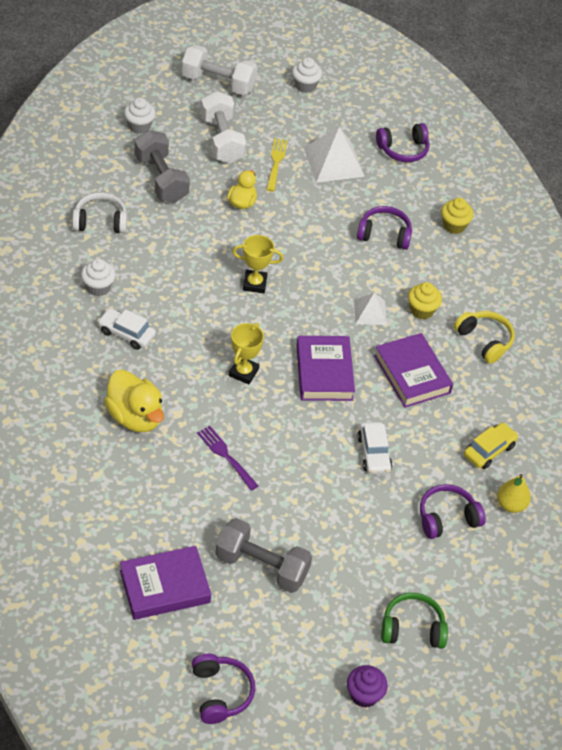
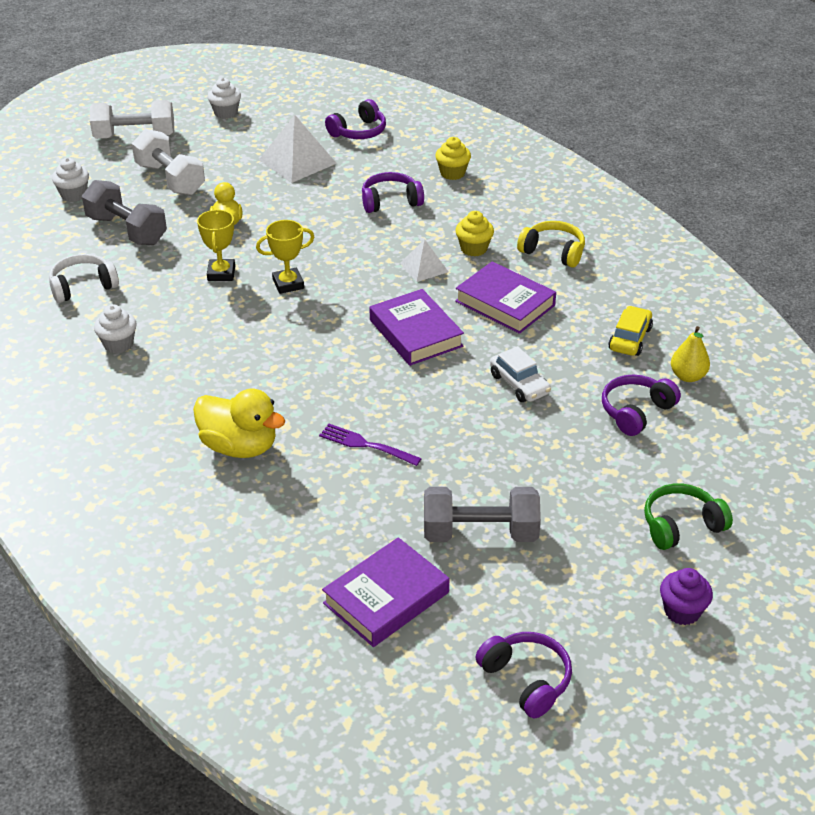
camera: 20 degrees left, 10 degrees down
white car [97,308,156,350] -> none
yellow trophy [229,323,264,385] -> yellow trophy moved to [197,210,235,281]
yellow fork [267,138,288,192] -> none

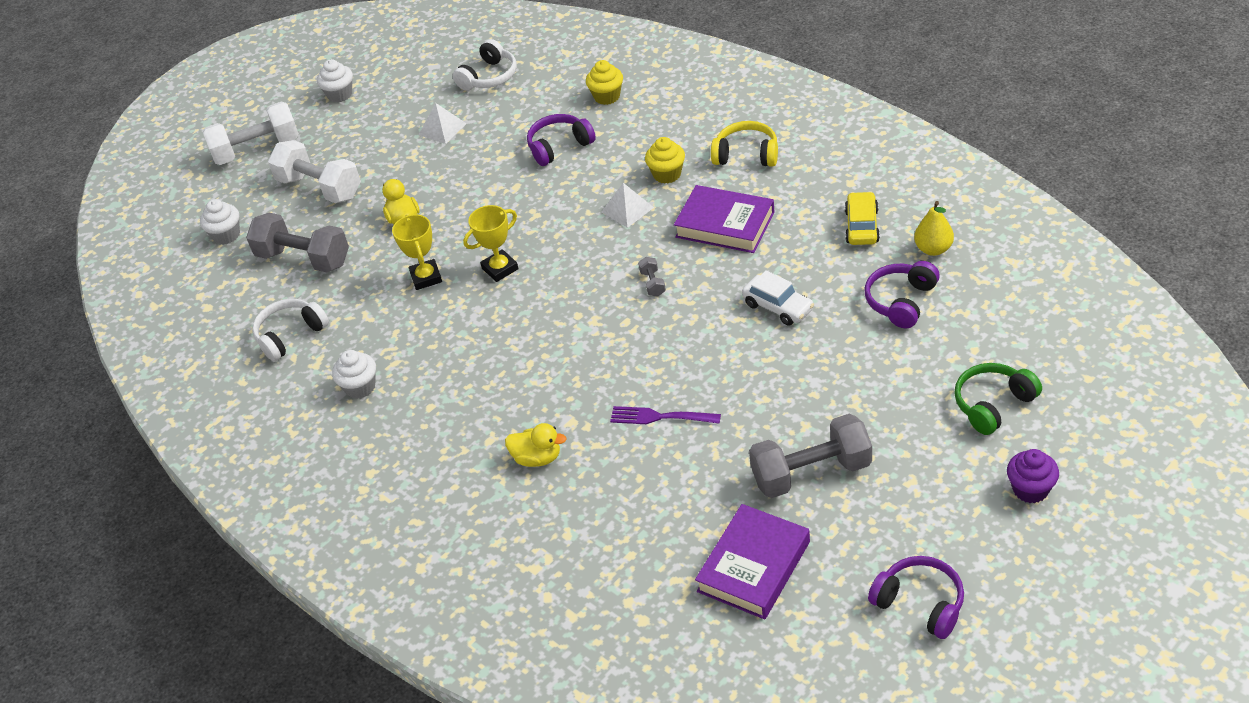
camera: 10 degrees left, 5 degrees up
yellow duck [193,389,285,458] -> yellow duck [505,423,567,467], size x0.60
white pyramid [259,115,337,183] -> white pyramid [419,103,467,144], size x0.58
purple headphones [325,99,386,139] -> white headphones [453,39,517,91]
purple book [370,289,464,366] -> grey dumbbell [638,257,666,297]

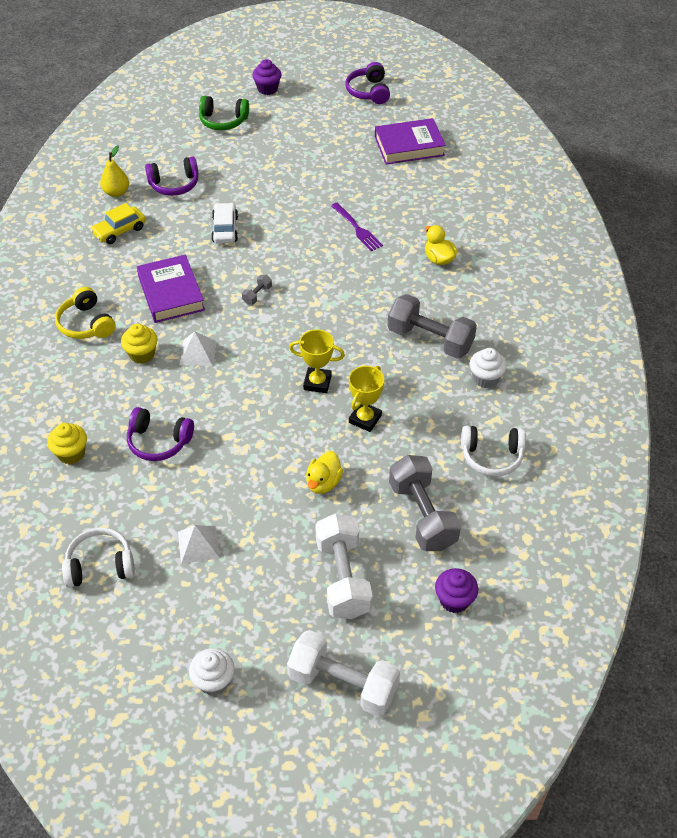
camera: 140 degrees left, 5 degrees up
white cupcake [200,199,240,245] -> purple cupcake [435,568,478,613]
grey dumbbell [749,414,872,498] -> grey dumbbell moved to [387,294,477,358]

